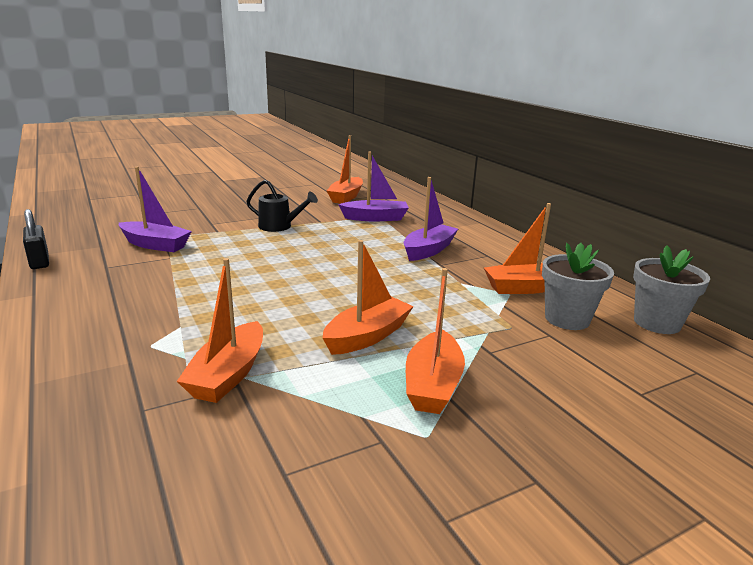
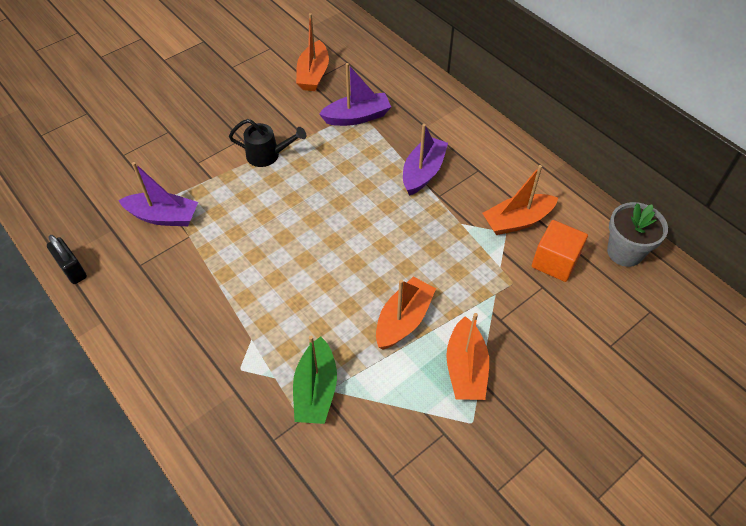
camera: 10 degrees left, 30 degrees up
orange boat [177,258,263,403] -> green boat [293,336,337,424]
grey flower pot [542,243,614,330] -> orange cube [532,220,588,282]

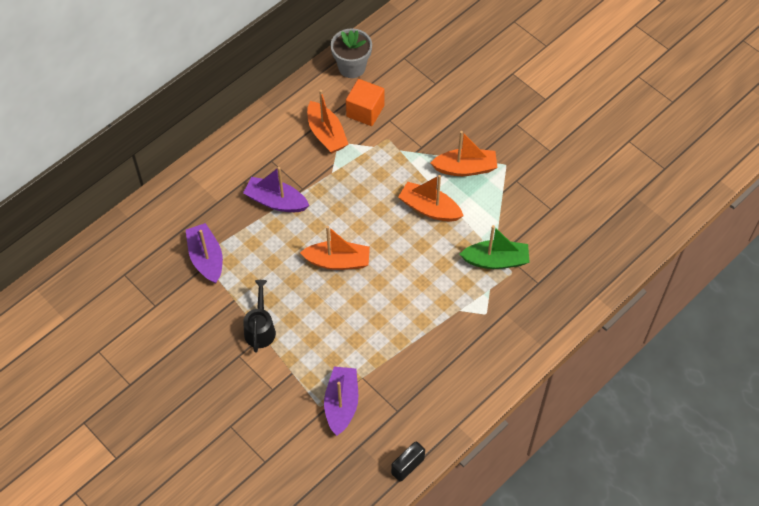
camera: 95 degrees left, 5 degrees up
orange boat [296,13,329,91] -> orange boat moved to [300,226,370,270]

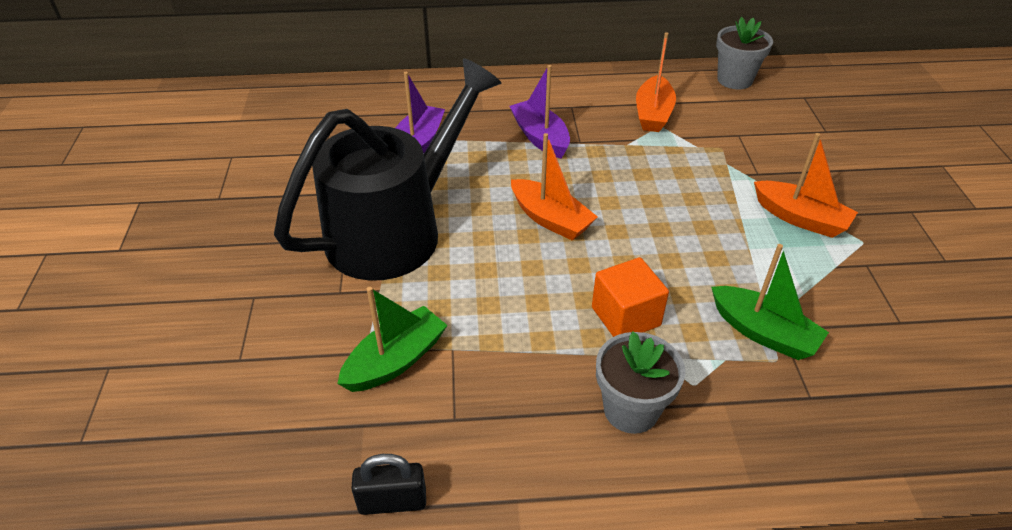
camera: 40 degrees right, 15 degrees down
black watering can [243,280,276,353] -> black watering can [274,58,501,281], size x2.48
purple boat [324,367,358,436] -> green boat [337,287,448,392]
orange cube [346,79,384,126] -> orange cube moved to [592,257,669,337]
orange boat [398,175,464,222] -> none
none -> grey flower pot [596,331,685,434]

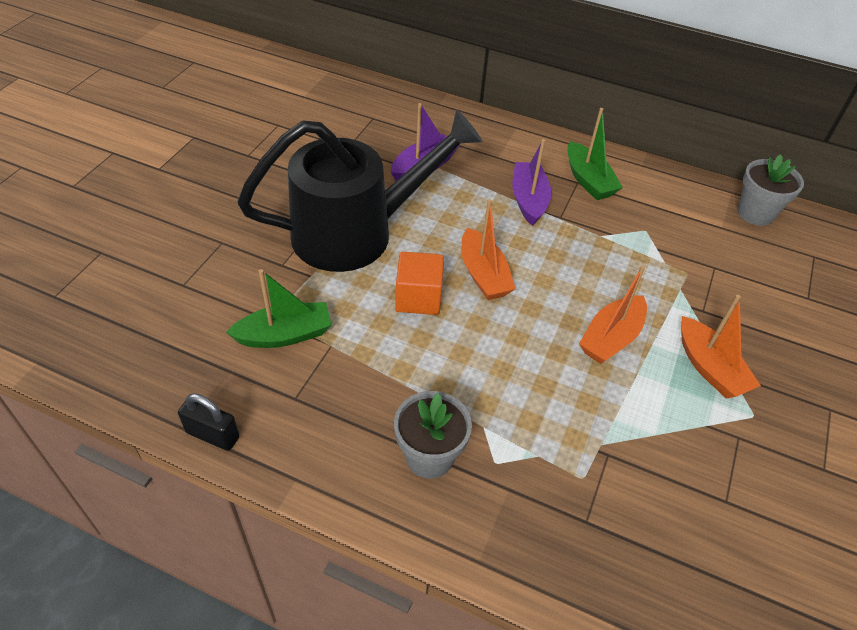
camera: 25 degrees right, 5 degrees up
orange cube [592,257,669,337] -> orange cube moved to [396,252,444,315]
orange boat [636,32,676,132] -> orange boat moved to [579,266,647,364]
green boat [711,244,829,360] -> green boat moved to [567,108,623,200]

